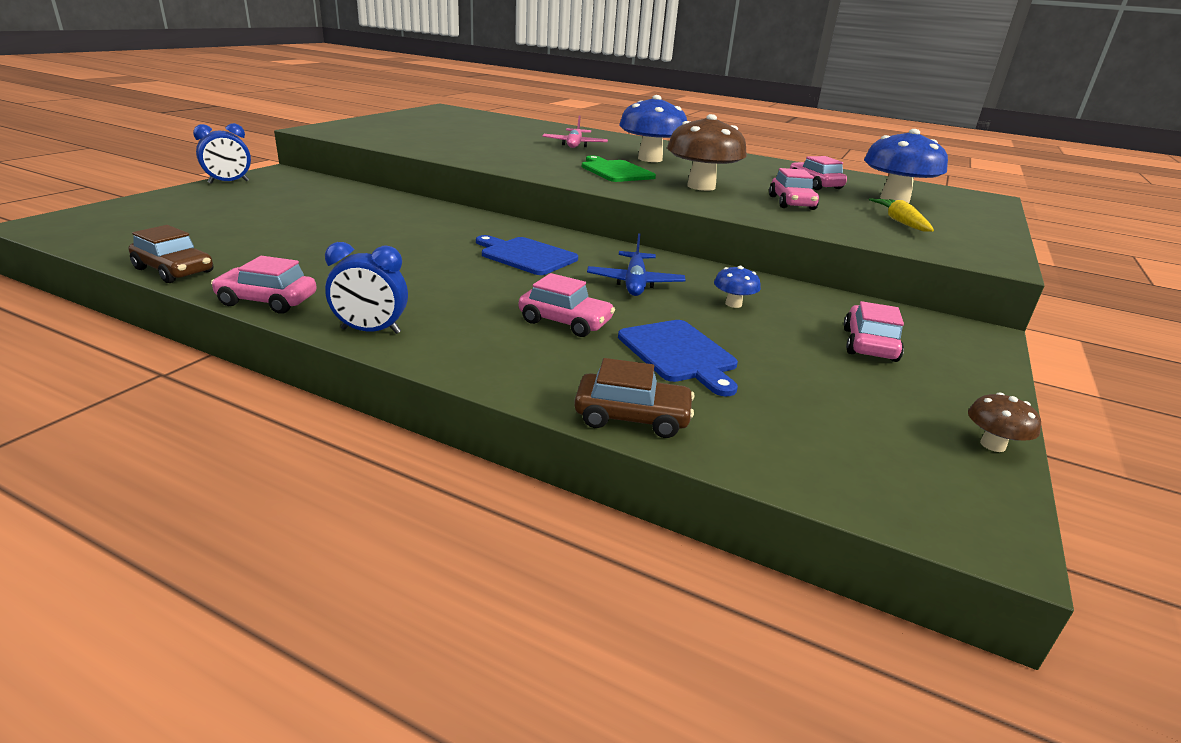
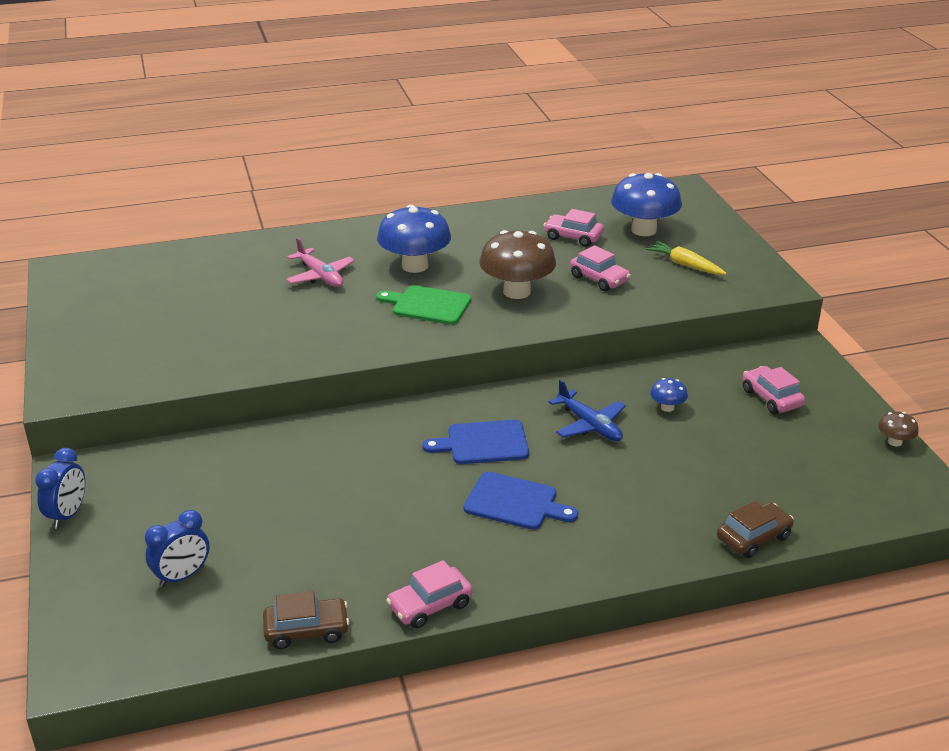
camera: 40 degrees left, 5 degrees up
blue clock [325,242,408,334] -> blue clock moved to [145,510,209,587]
pink car [519,273,615,337] -> none
blue cutting board [618,320,738,396] -> blue cutting board moved to [463,472,578,530]

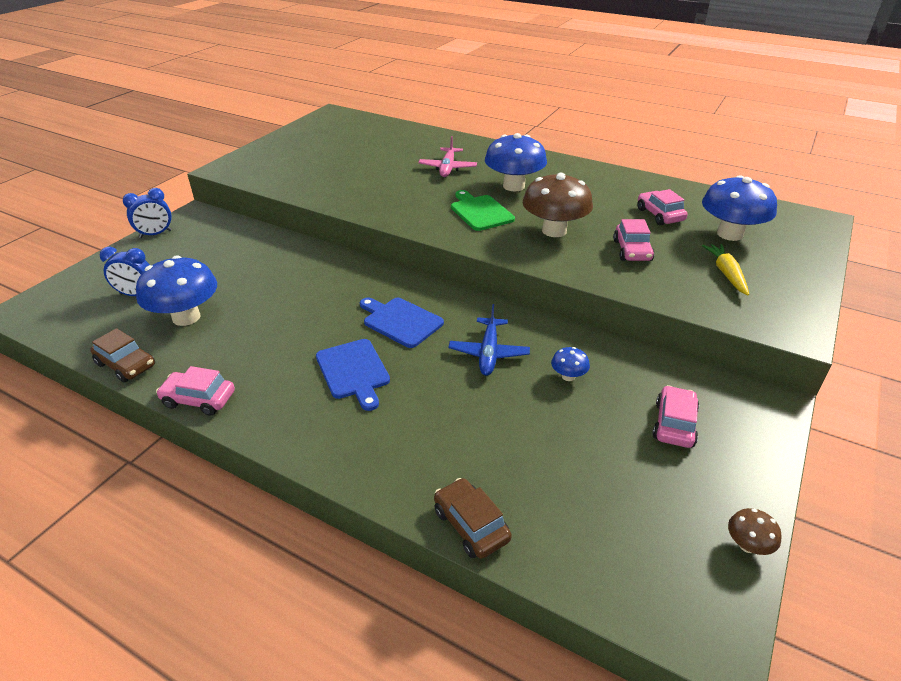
camera: 45 degrees right, 5 degrees up
brown car [717,501,794,558] -> brown car turned 135 degrees counterclockwise [434,478,512,559]
none -> blue mushroom [136,255,217,326]

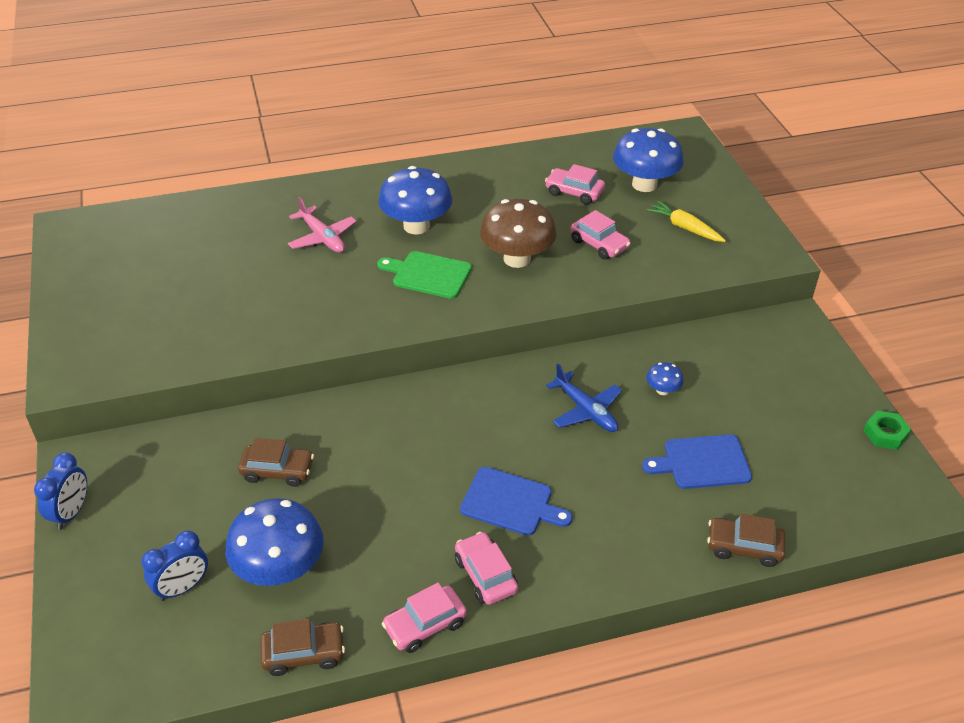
camera: 45 degrees left, 5 degrees up
blue cutting board [360,298,444,348] -> blue cutting board moved to [642,434,752,489]
pink car [653,385,699,448] -> pink car moved to [455,532,518,605]
brown mushroom [728,508,782,555] -> green nut [863,411,911,450]
none -> brown car [238,438,314,487]

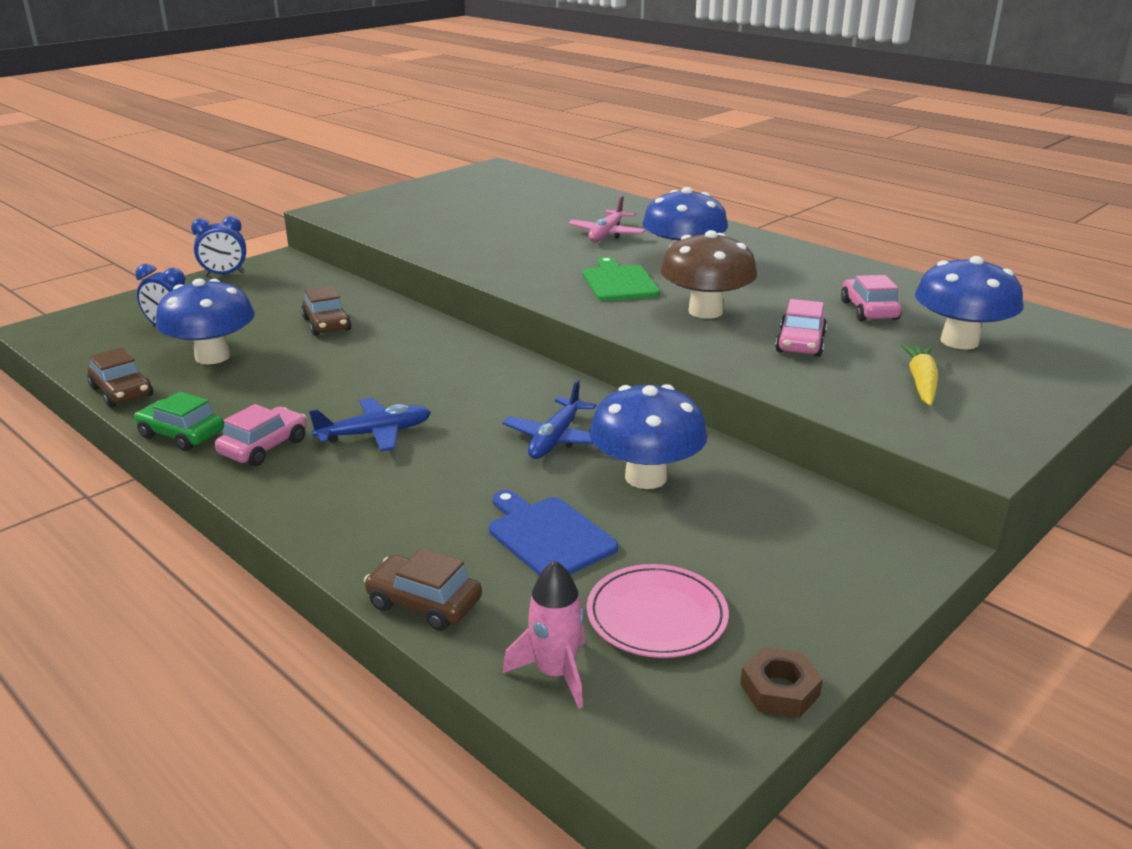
camera: 60 degrees right, 15 degrees down
pink car [382,583,467,653] -> green car [134,392,224,451]
blue cutting board [460,467,573,536] -> blue plane [309,398,431,451]
blue mushroom [646,362,684,395] -> blue mushroom [589,384,707,489], size x2.21
brown car [707,514,785,567] -> brown car turned 45 degrees counterclockwise [364,548,482,631]
green nut [863,411,911,450] -> brown nut [740,647,823,718]
none -> pink rocket [502,560,585,709]
none -> pink plate [587,564,729,658]

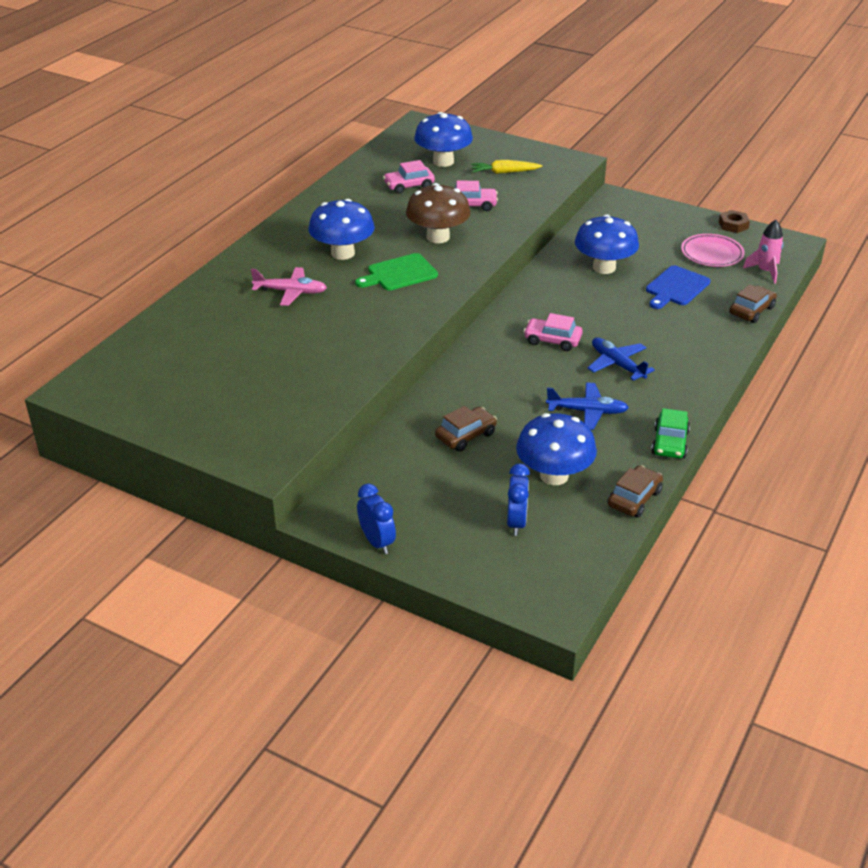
camera: 105 degrees left, 10 degrees up
pink car [215,404,307,466] -> pink car moved to [523,313,583,351]
brown car [364,548,482,631] -> brown car turned 150 degrees counterclockwise [729,284,777,323]
blue plane [502,379,596,459] -> blue plane moved to [546,382,629,430]

